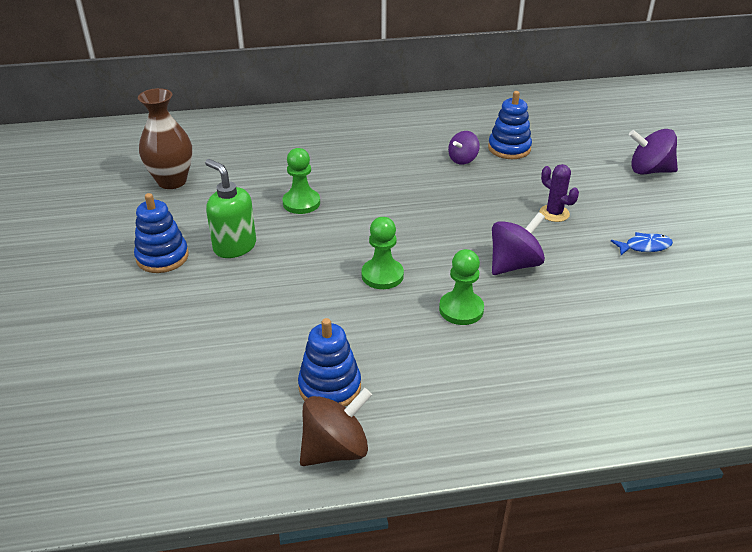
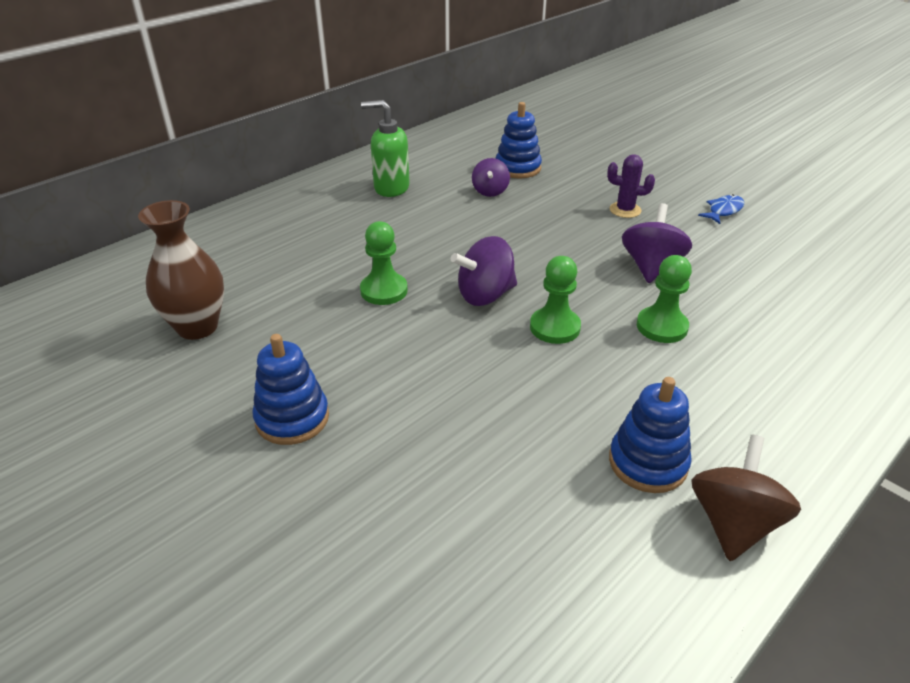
camera: 35 degrees left, 0 degrees up
green soap dispenser [205,159,256,258] -> green soap dispenser moved to [361,100,410,197]
purple spinning top [629,129,678,175] -> purple spinning top moved to [451,236,517,306]

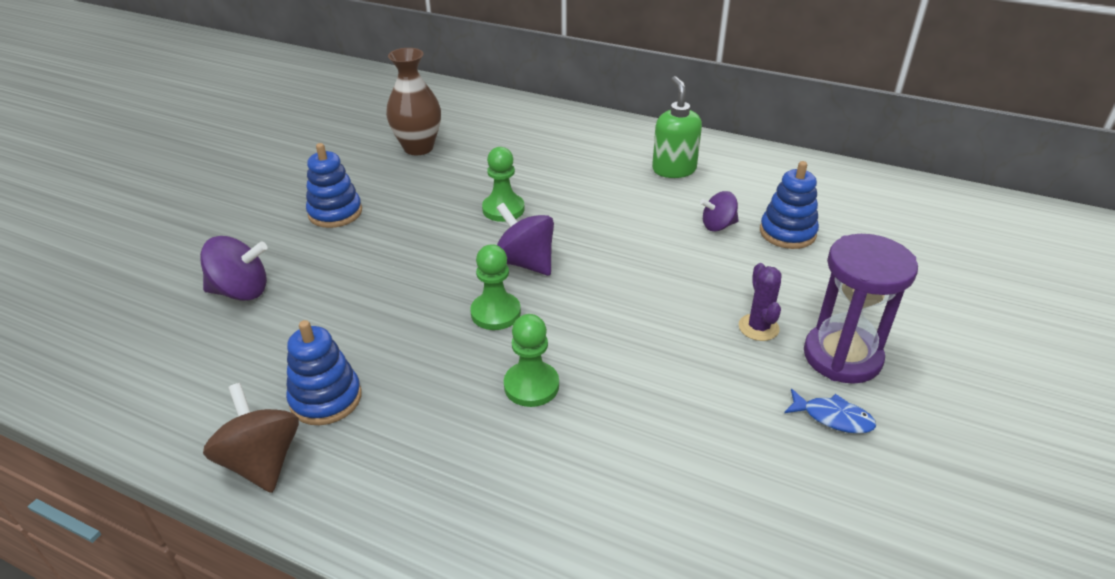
camera: 70 degrees right, 0 degrees up
purple spinning top [622,203,692,283] -> purple spinning top moved to [200,236,267,301]
brown spinning top [691,435,801,561] -> brown spinning top turned 120 degrees counterclockwise [203,383,299,493]
none -> purple hourglass [804,234,918,384]

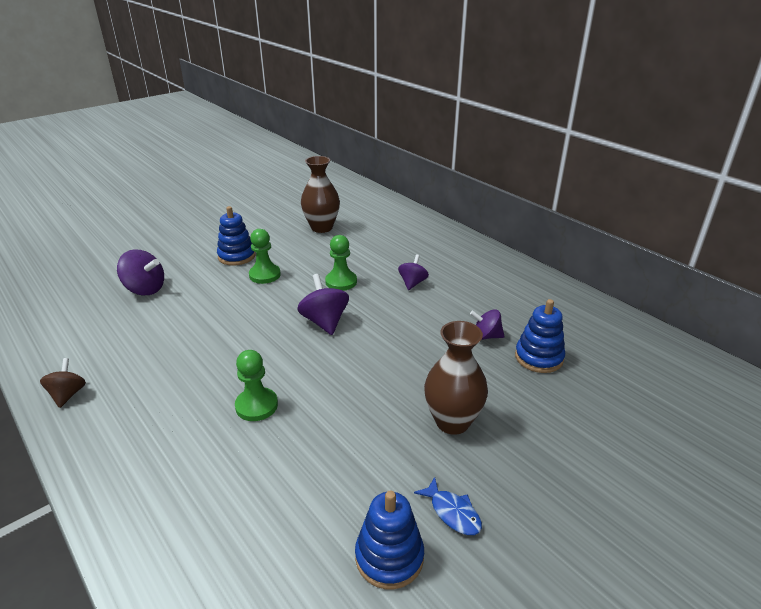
camera: 25 degrees right, 5 degrees down
brown spinning top [203,383,299,493] -> brown spinning top [40,358,86,408], size x0.66
blue stacking toy [286,320,362,425] -> blue stacking toy moved to [355,491,424,589]
green pawn [470,244,521,330] -> green pawn moved to [249,229,281,284]
green soap dispenser [652,76,702,178] -> none
purple cactus [739,263,781,341] -> brown vase [424,321,488,435]
purple hourglass [804,234,918,384] -> none
none -> purple spinning top [398,254,429,290]

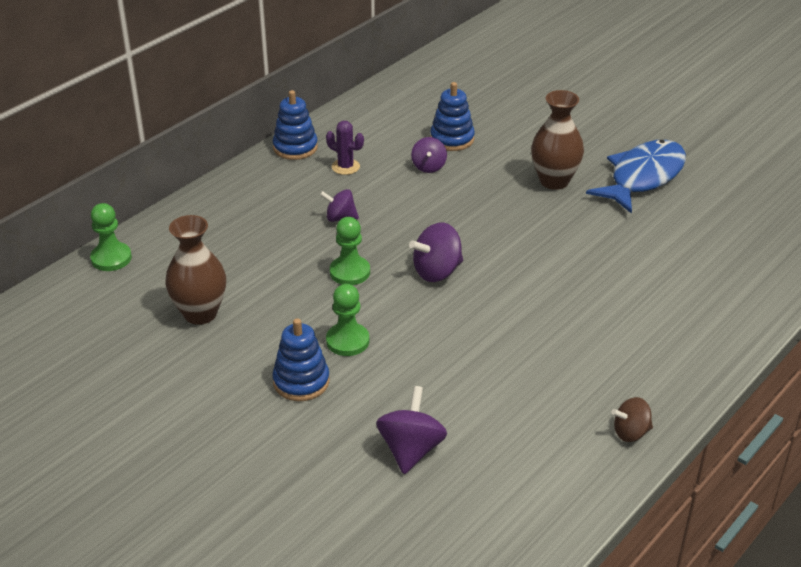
camera: 100 degrees left, 5 degrees up
green pawn [235,350,278,421] -> green pawn moved to [90,203,132,271]
blue stacking toy [355,491,424,589] -> blue stacking toy moved to [273,90,318,160]
blue fish [414,477,482,535] -> blue fish [586,140,686,214], size x2.35
none -> purple cactus [326,121,364,175]

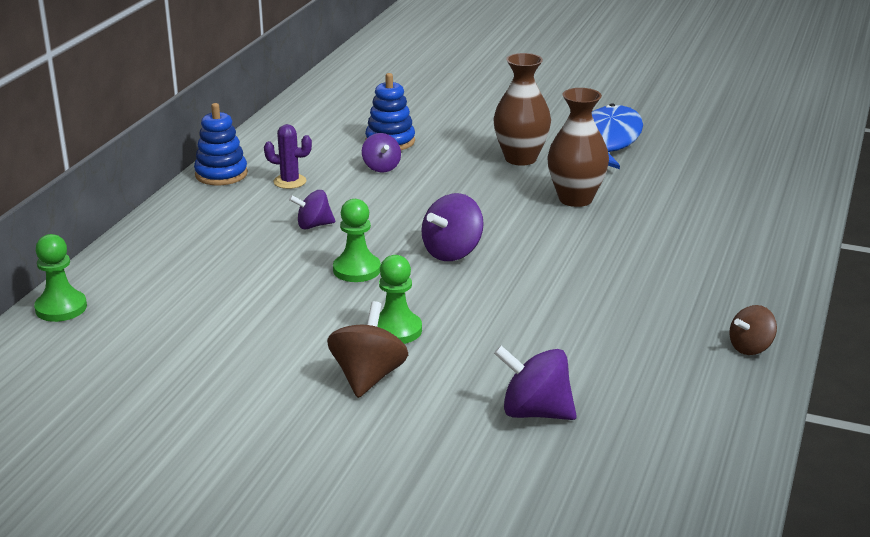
camera: 20 degrees left, 10 degrees down
brown vase [165,215,226,325] -> brown vase moved to [547,88,609,207]
blue stacking toy [272,318,330,401] -> brown spinning top [327,301,408,398]
purple spinning top [376,386,447,474] -> purple spinning top turned 60 degrees counterclockwise [494,346,577,420]

